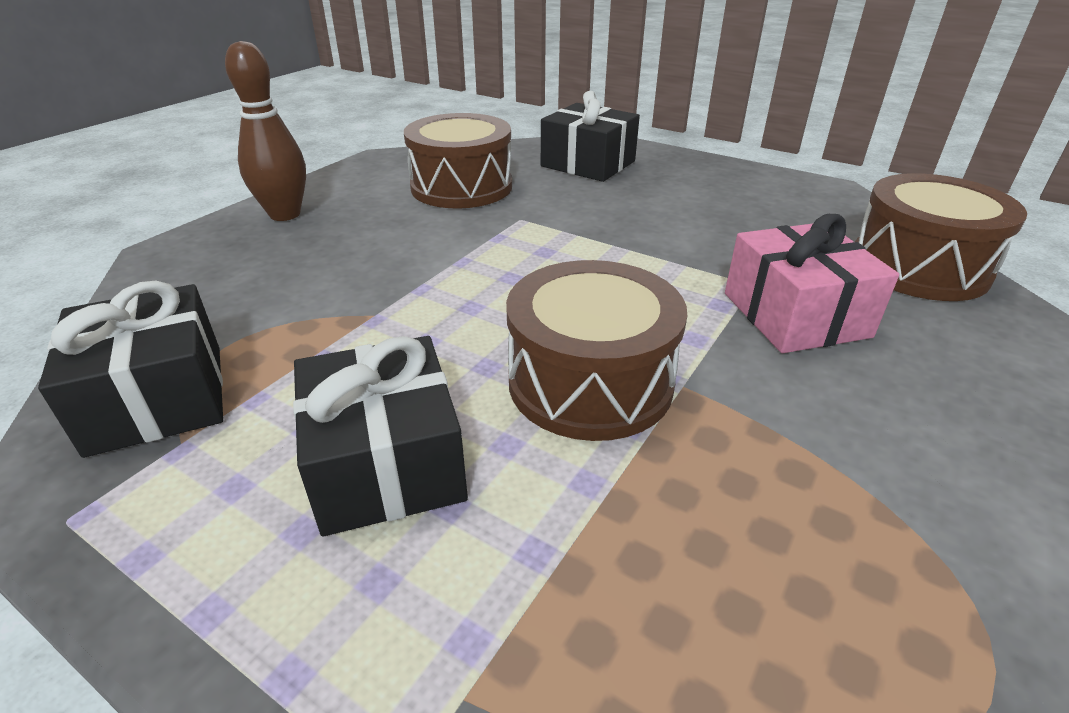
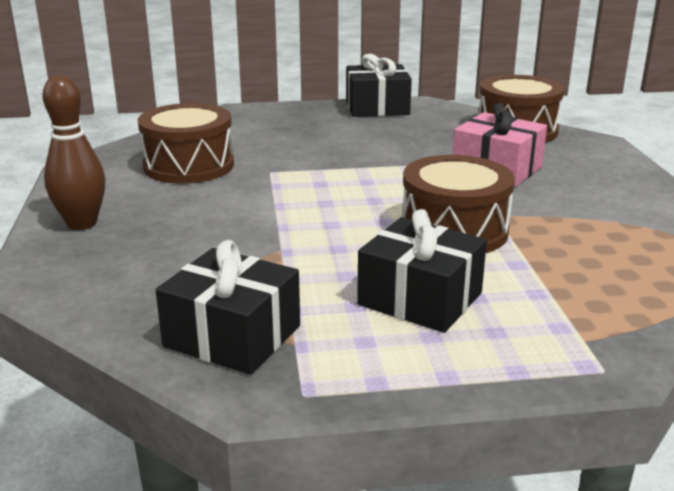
camera: 40 degrees left, 10 degrees down
black gift [541,91,640,182] -> black gift moved to [346,54,412,117]

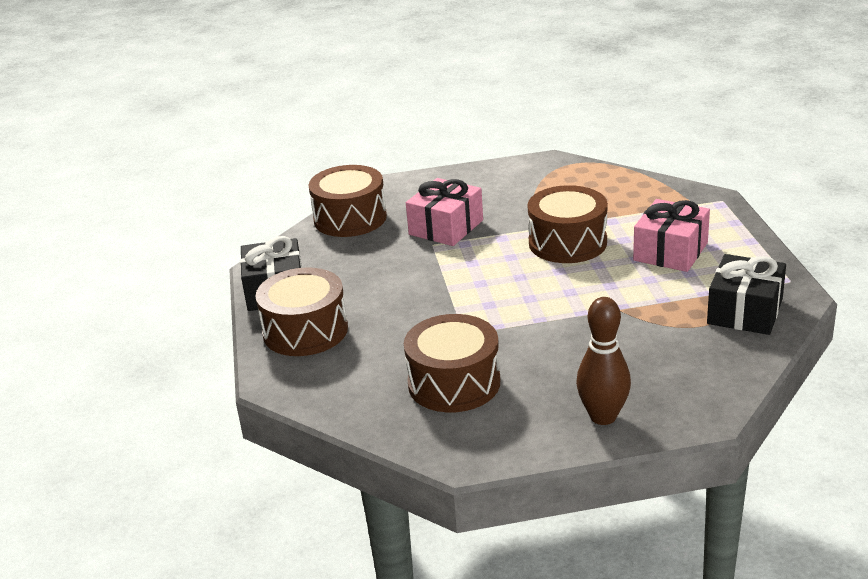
camera: 90 degrees left, 5 degrees up
black gift [357,209,487,333] -> pink gift [633,199,710,272]
none -> brown drum [255,267,348,356]

